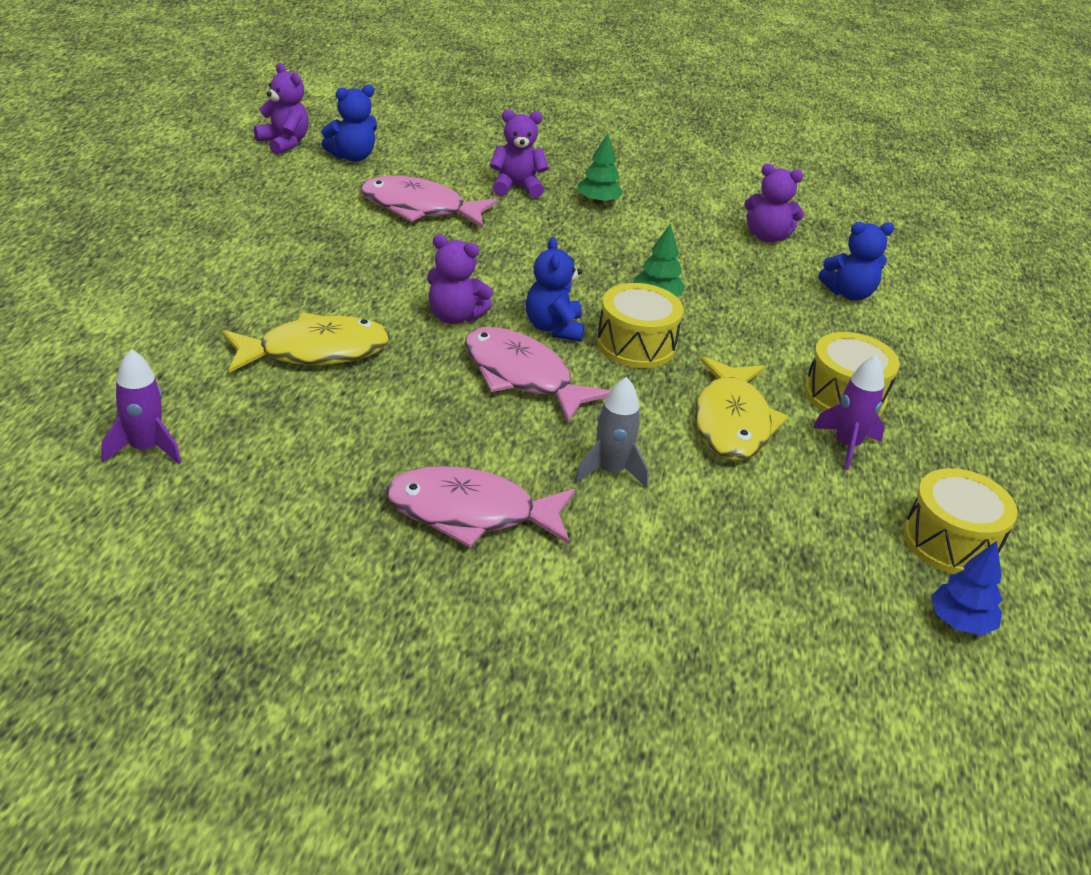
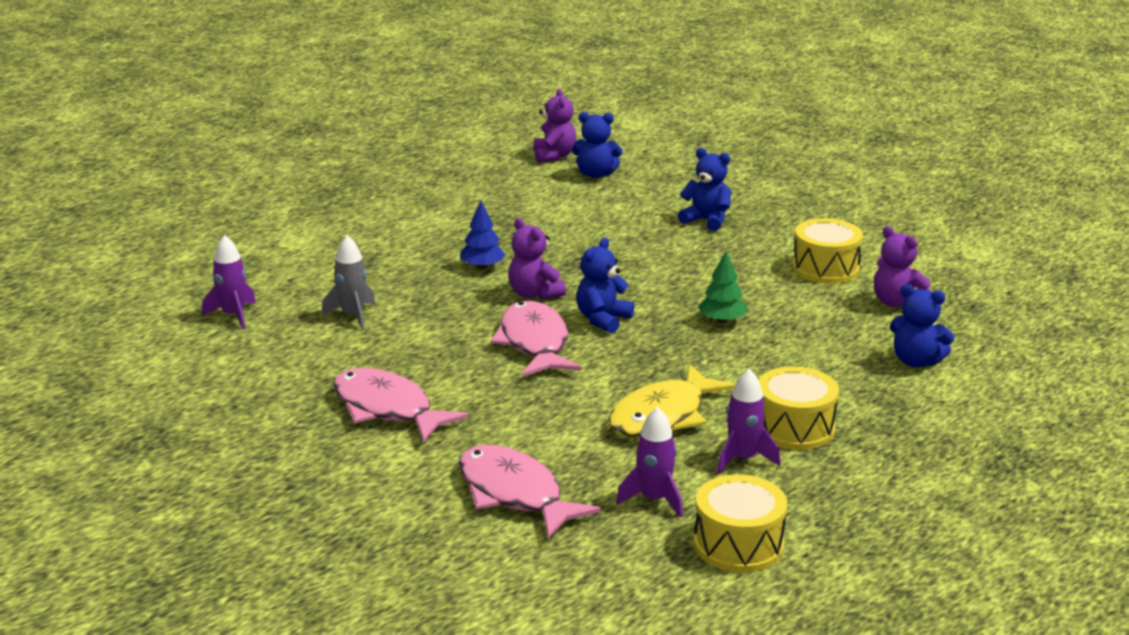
camera: 40 degrees right, 10 degrees down
yellow fish [222,312,390,373] -> none
pink fish [360,176,498,228] -> pink fish moved to [459,445,601,539]
purple teddy bear [490,110,549,198] -> blue teddy bear [678,148,731,231]
grey rocket [574,377,649,488] -> grey rocket moved to [322,235,375,330]
green tree [578,133,623,204] -> none
yellow drum [597,283,683,368] -> yellow drum moved to [793,218,863,284]
blue tree [931,541,1002,635] -> blue tree moved to [460,201,505,269]
none -> purple rocket [616,407,683,518]

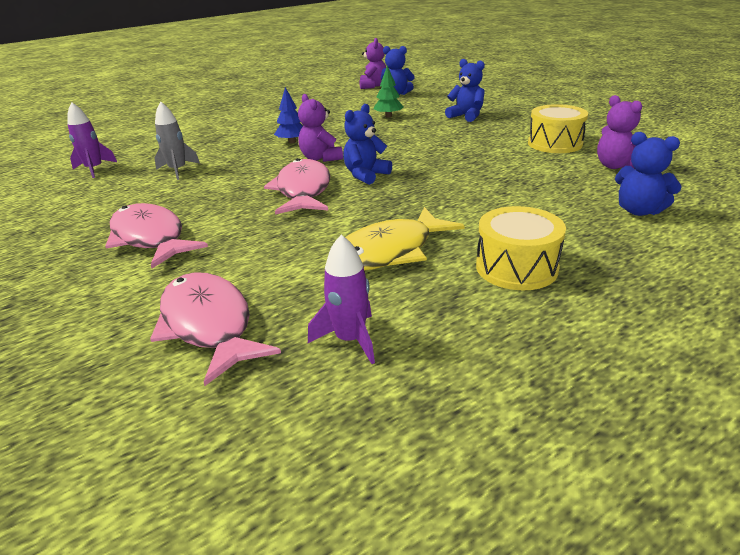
camera: 10 degrees right, 5 degrees up
yellow drum [694,474,787,572] -> none
green tree [699,251,747,324] -> green tree moved to [374,66,404,117]
purple rocket [717,369,781,474] -> none

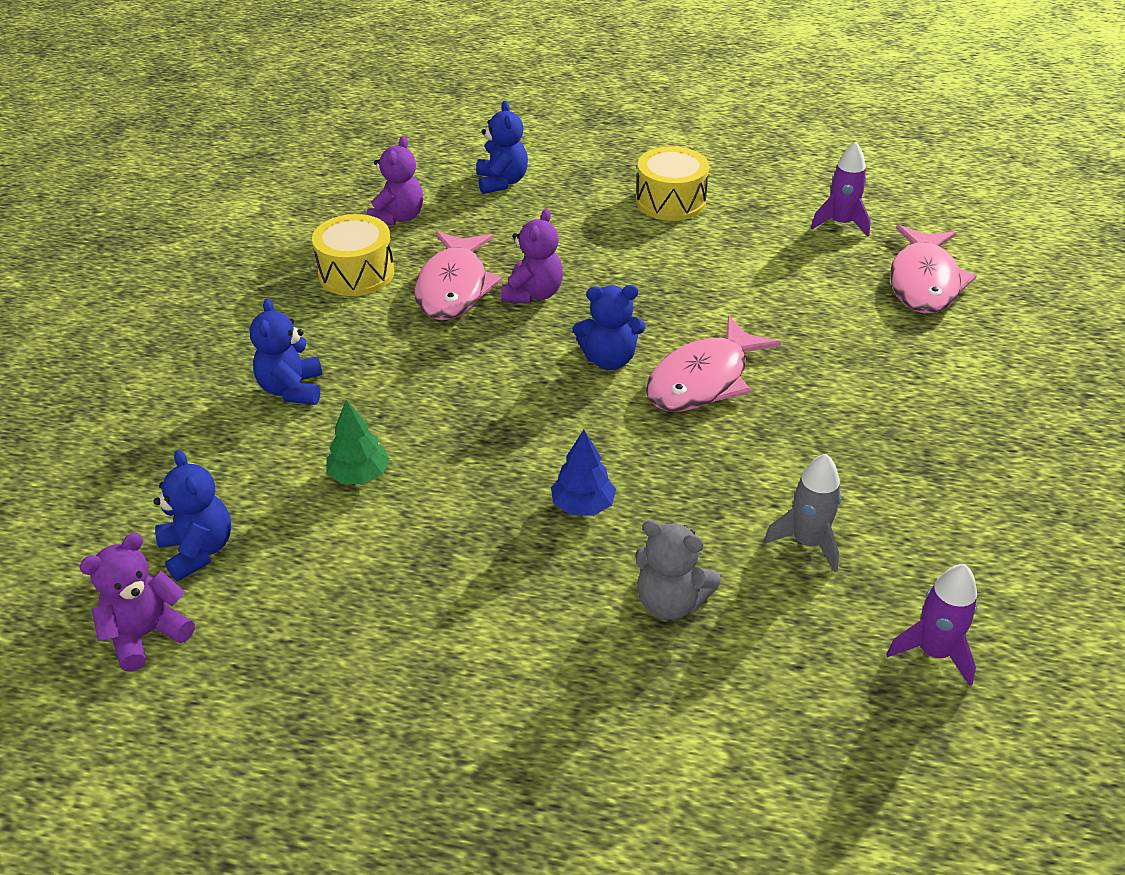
camera: 135 degrees left, 10 degrees up
pink fish [105,203,208,268] -> pink fish moved to [414,231,502,320]
purple teddy bear [298,94,343,162] -> purple teddy bear moved to [501,209,563,303]
yellow fish [345,207,465,270] -> none
none -> grey teddy bear [635,520,721,620]

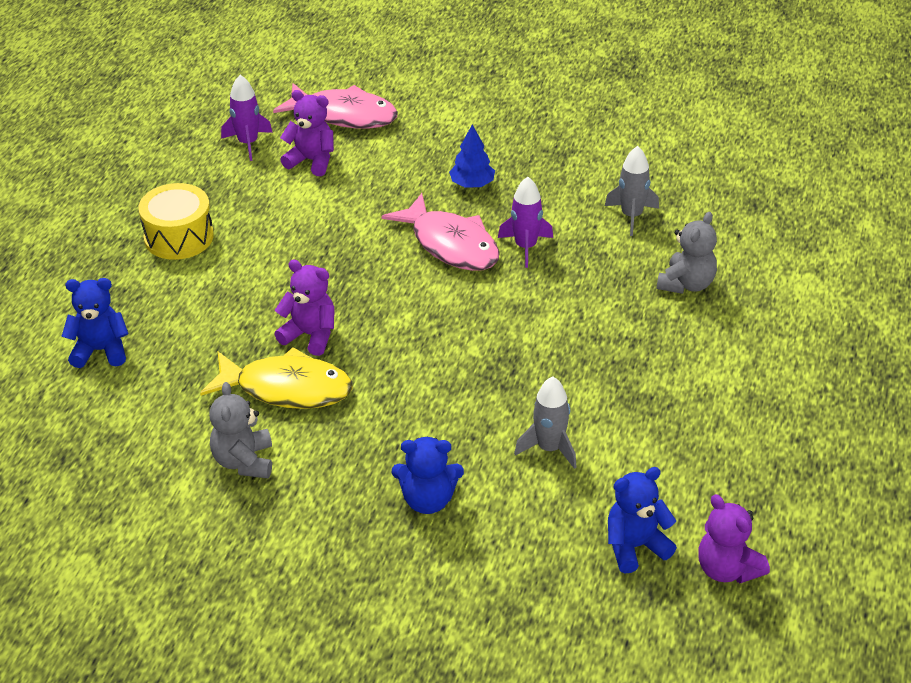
camera: 85 degrees left, 0 degrees up
yellow drum [312,214,394,296] -> grey teddy bear [209,382,272,478]
green tree [326,400,390,484] -> grey rocket [514,377,576,469]
purple teddy bear [367,136,423,226] -> purple teddy bear moved to [280,90,334,176]
pink fish [414,231,502,320] -> yellow fish [200,347,353,409]
blue tree [551,430,616,516] -> blue tree moved to [449,124,495,188]
blue teddy bear [573,285,645,370] -> none
purple rocket [886,564,977,686] -> purple rocket moved to [498,177,553,268]

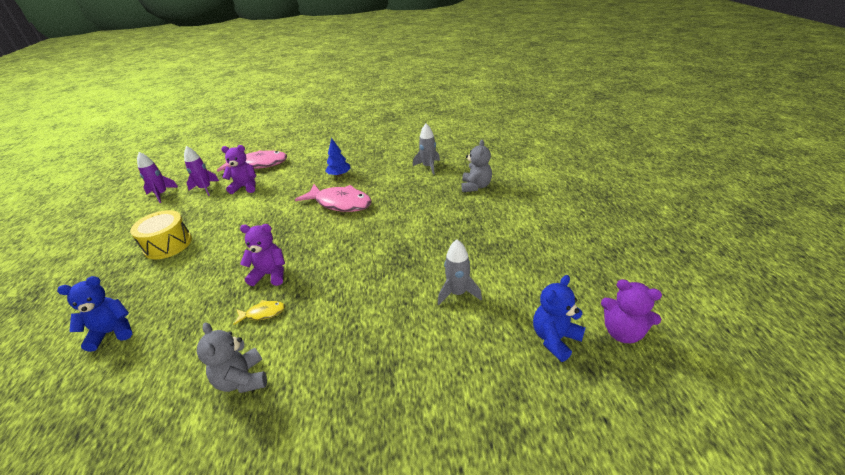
camera: 20 degrees left, 5 degrees down
yellow fish [200,347,353,409] -> yellow fish [233,300,285,325], size x0.46
blue teddy bear [392,437,464,514] -> none
purple rocket [498,177,553,268] -> purple rocket moved to [137,152,178,203]

